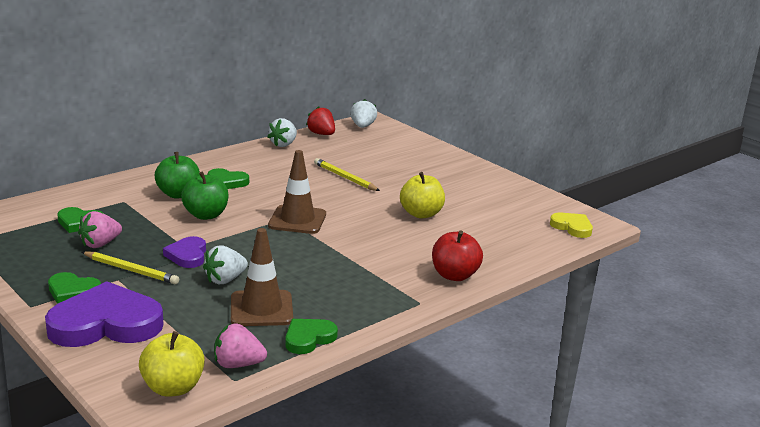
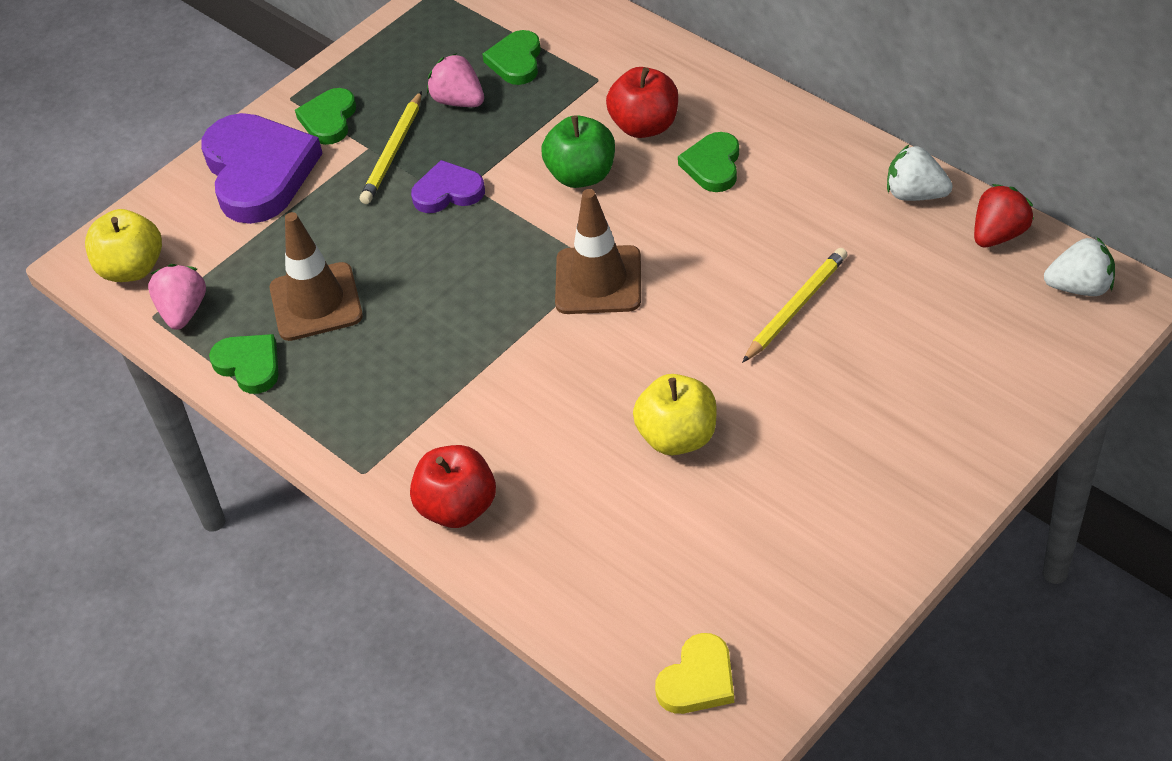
camera: 90 degrees right, 25 degrees up
green apple [155,152,200,199] -> red apple [606,67,678,138]
white strawberry [203,245,248,284] -> none

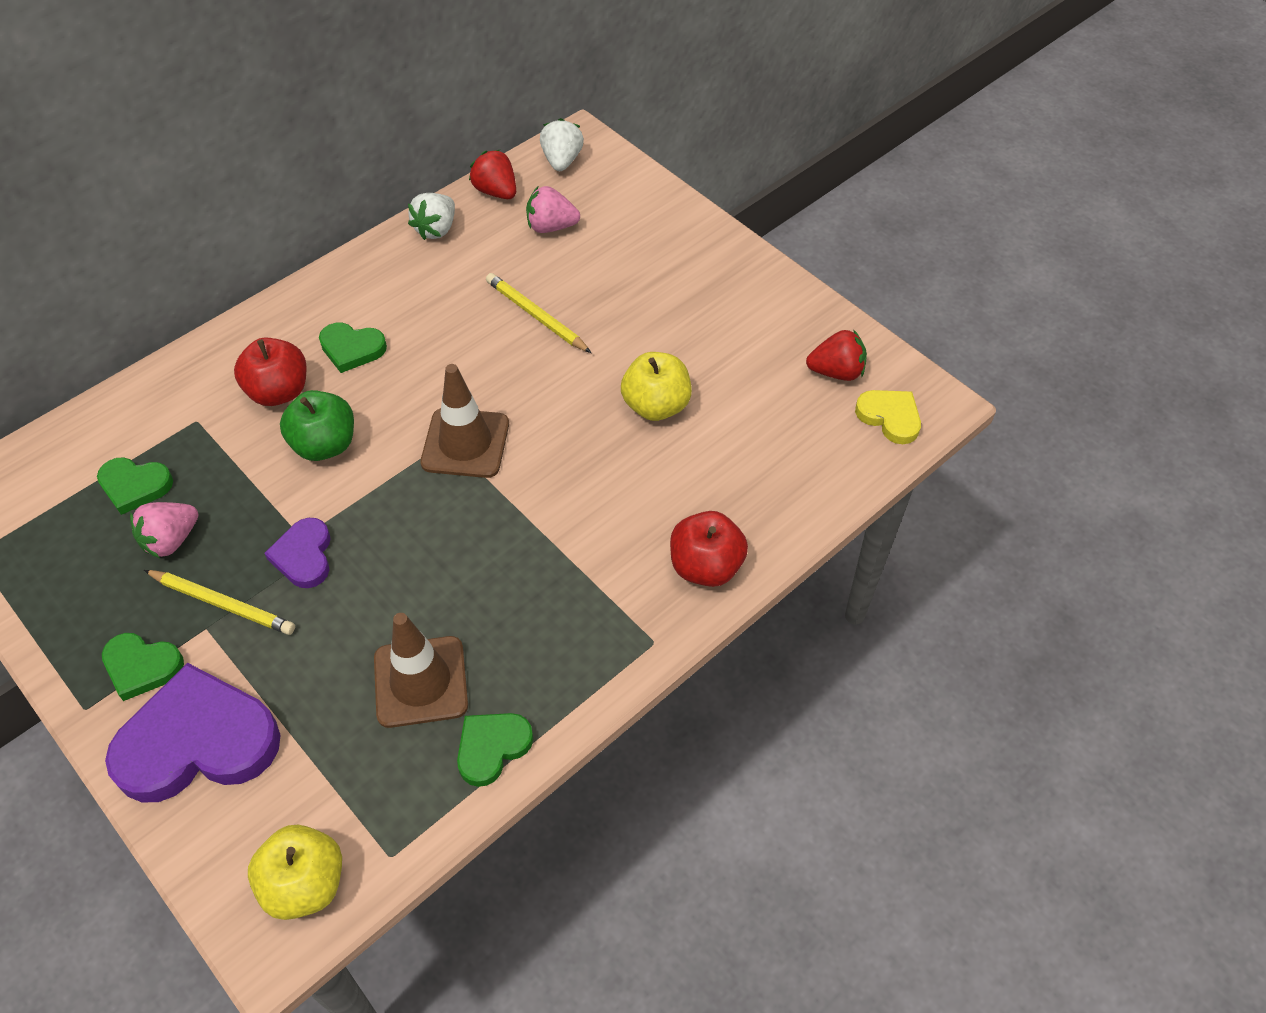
camera: 90 degrees left, 5 degrees up
pink strawberry [148,264,206,330] -> pink strawberry moved to [526,186,580,233]
none -> red strawberry [806,329,867,381]

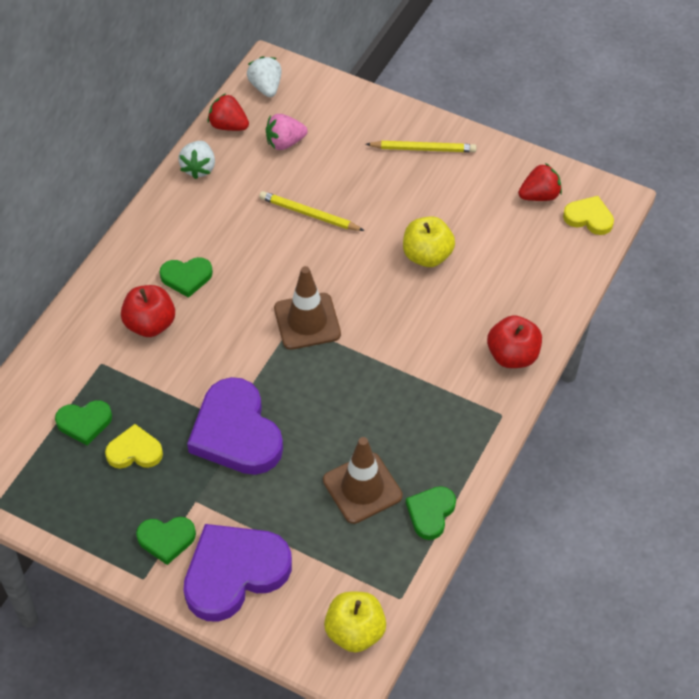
camera: 20 degrees left, 0 degrees up
pink strawberry [130,502,198,558] -> yellow heart [105,424,163,469]
yellow pencil [144,570,295,635] -> yellow pencil moved to [366,141,477,152]
purple heart [264,518,331,588] -> purple heart [187,377,283,475], size x1.93
green apple [280,390,354,461] -> none

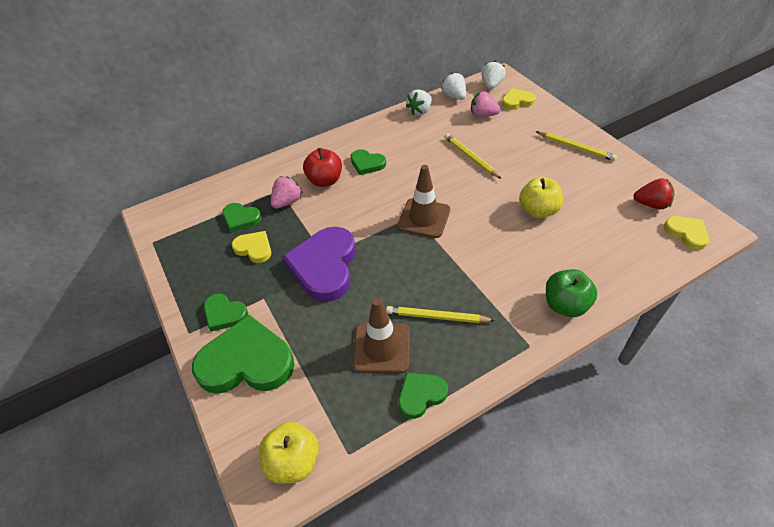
camera: 35 degrees right, 5 degrees down
purple heart [183,524,292,622] -> green heart [192,315,295,394]
red strawberry [208,93,249,131] -> white strawberry [441,72,466,100]
red apple [487,315,542,368] -> green apple [546,269,597,317]
none -> pink strawberry [271,176,303,209]
none -> yellow pencil [386,306,495,323]
none -> yellow heart [502,88,536,110]

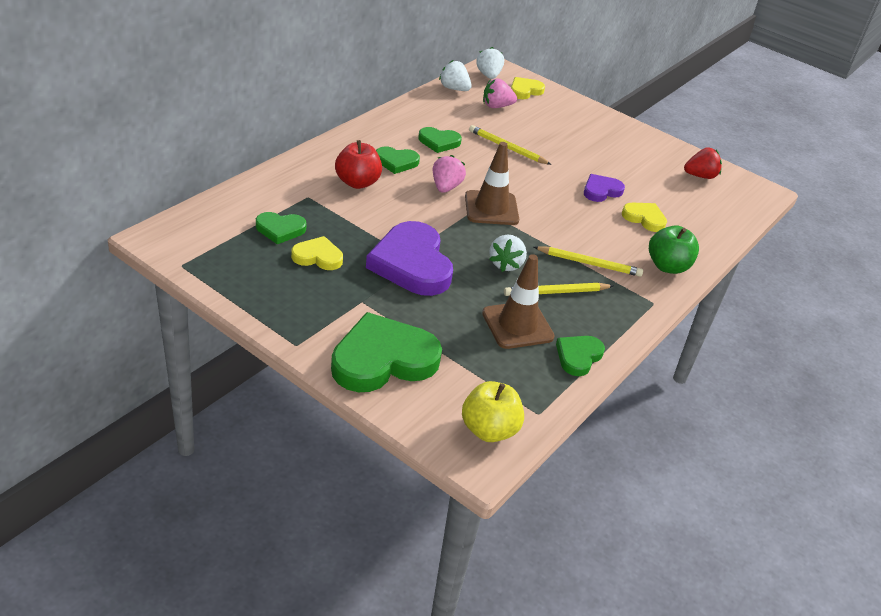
camera: 30 degrees left, 10 degrees down
green heart [204,294,248,332] -> green heart moved to [418,127,462,153]
pink strawberry [271,176,303,209] -> pink strawberry moved to [433,155,466,193]
white strawberry [406,89,432,116] -> white strawberry moved to [489,234,527,272]
yellow apple [519,177,563,218] -> purple heart [584,174,625,202]
yellow pencil [536,131,617,161] -> yellow pencil moved to [534,246,643,277]
yellow heart [664,216,709,250] -> yellow heart moved to [622,203,667,232]

